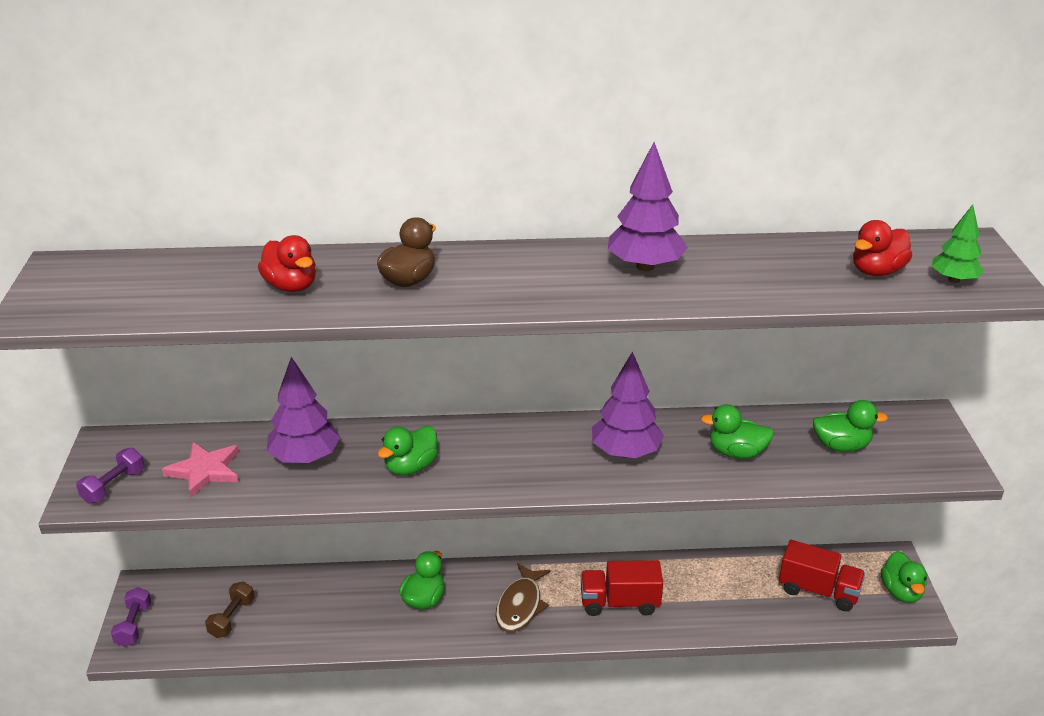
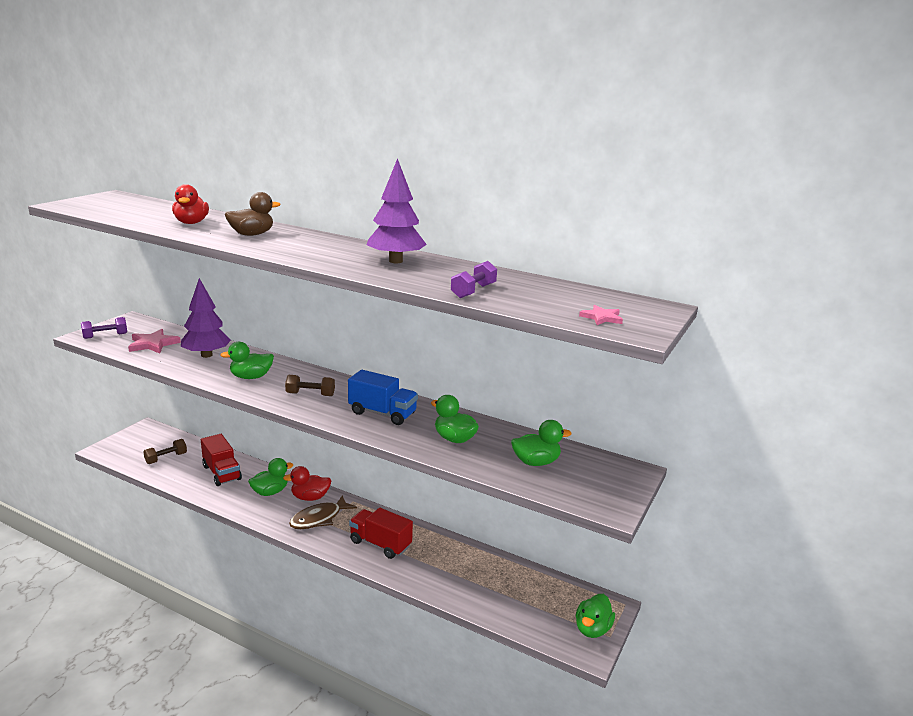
camera: 30 degrees right, 10 degrees down
purple dumbbell [111,587,151,647] -> purple dumbbell moved to [451,261,497,298]
purple tree [592,351,664,458] -> blue truck [348,370,418,425]
red truck [779,540,865,611] -> red truck moved to [201,434,242,486]
green duck [813,400,888,452] -> green duck turned 45 degrees counterclockwise [511,420,571,466]
red duck [853,220,912,276] -> red duck moved to [283,466,332,501]
green tree [932,204,984,283] -> pink star [579,305,623,325]
none -> brown dumbbell [285,375,335,396]

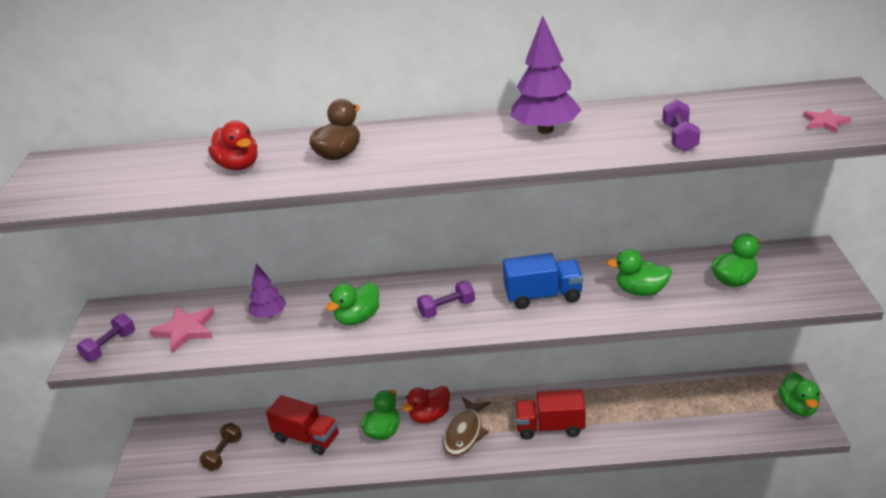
camera: 25 degrees left, 10 degrees up
purple tree [181,278,231,358] -> purple tree [248,263,287,318], size x0.62
brown dumbbell [285,375,335,396] -> purple dumbbell [417,281,475,318]

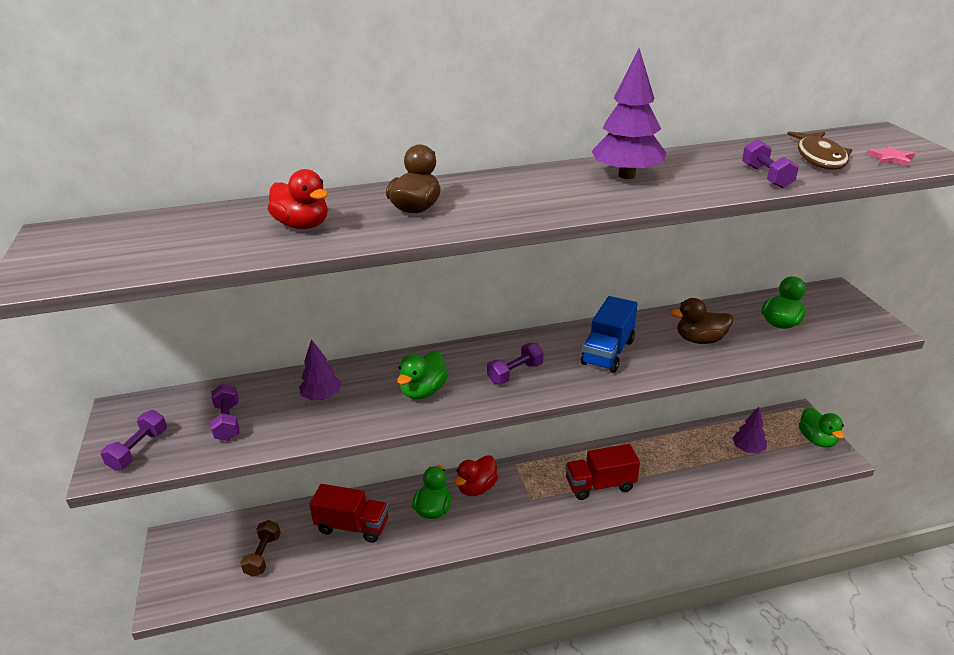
camera: 15 degrees left, 0 degrees up
pink star [149,307,215,353] -> purple dumbbell [210,384,239,441]
brown fish [443,397,490,456] -> brown fish moved to [787,131,852,170]
blue truck [503,253,583,309] -> blue truck turned 135 degrees clockwise [581,296,637,373]
green duck [607,249,672,296] -> brown duck [670,298,733,344]
none -> purple tree [732,407,767,454]

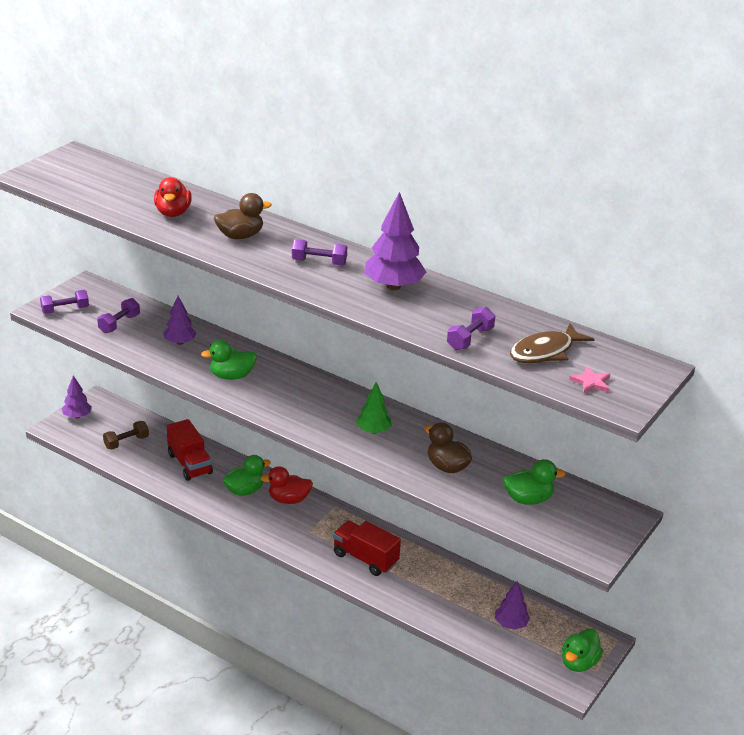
camera: 45 degrees right, 0 degrees up
purple dumbbell [487,343,544,384] -> purple dumbbell moved to [292,239,347,266]
blue truck [581,296,637,373] -> green tree [356,382,392,434]
none -> purple tree [62,376,92,418]

